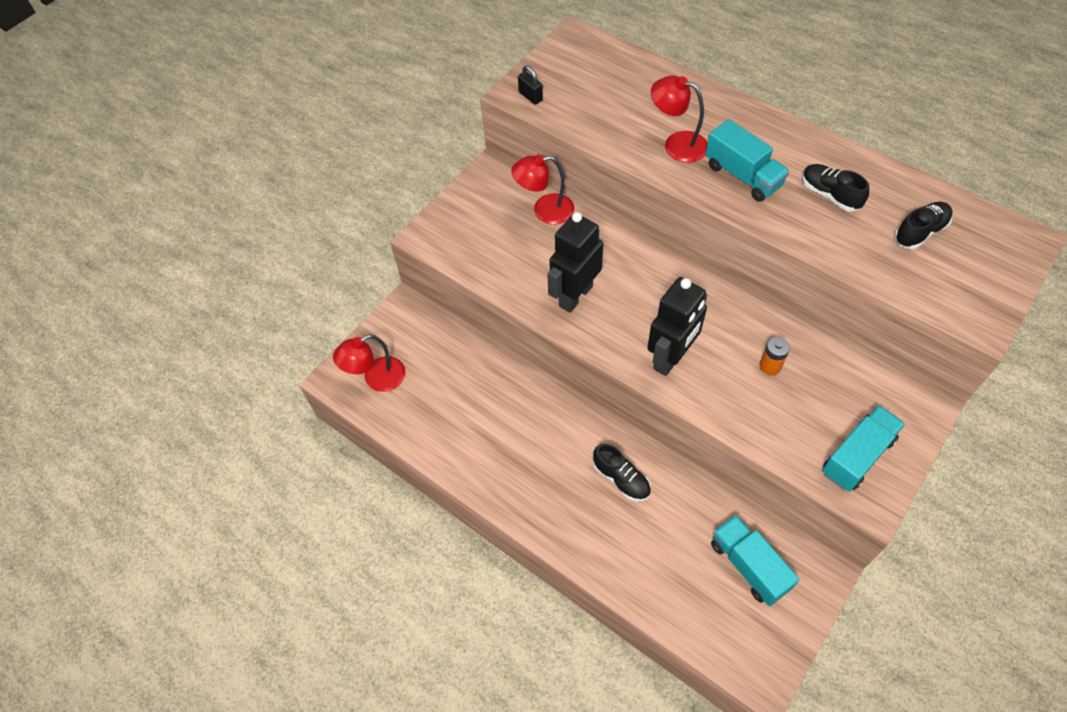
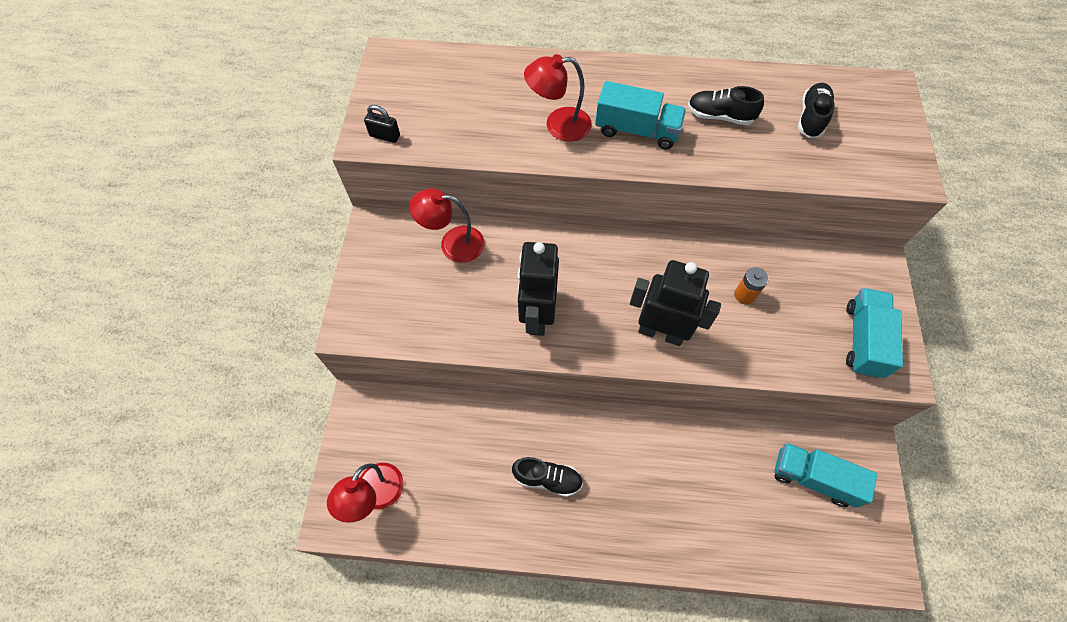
camera: 35 degrees left, 5 degrees up
red lamp [512,154,574,225] -> red lamp turned 45 degrees clockwise [409,188,485,263]
black shoe [593,443,651,502] -> black shoe moved to [512,457,583,497]
black robot [648,277,707,376] -> black robot turned 75 degrees counterclockwise [630,260,721,346]

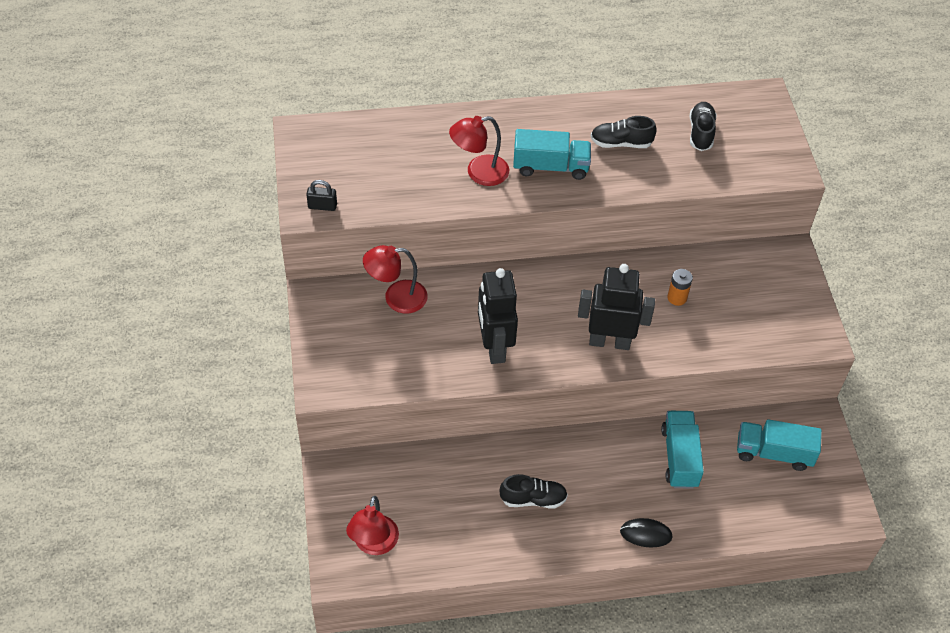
camera: 15 degrees left, 10 degrees down
turquoise truck [846,288,903,378] -> turquoise truck moved to [661,411,704,489]
none -> black mouse [620,518,672,547]

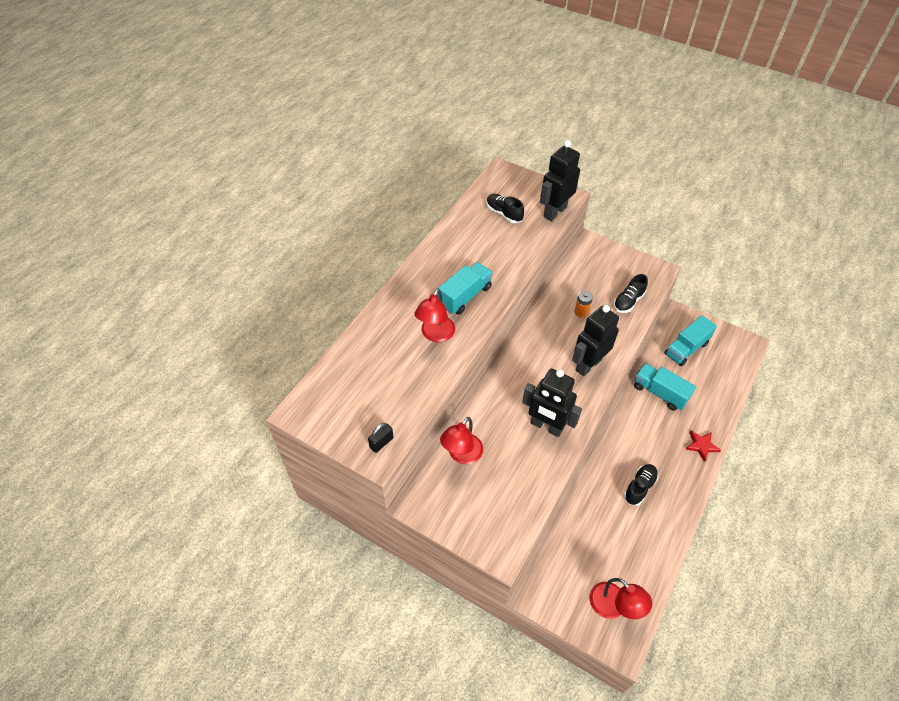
camera: 50 degrees left, 0 degrees up
black shoe [591,116,657,148] -> black shoe moved to [614,274,648,313]
black mouse [620,518,672,547] -> red star [685,431,721,462]
none -> black robot [540,140,580,221]

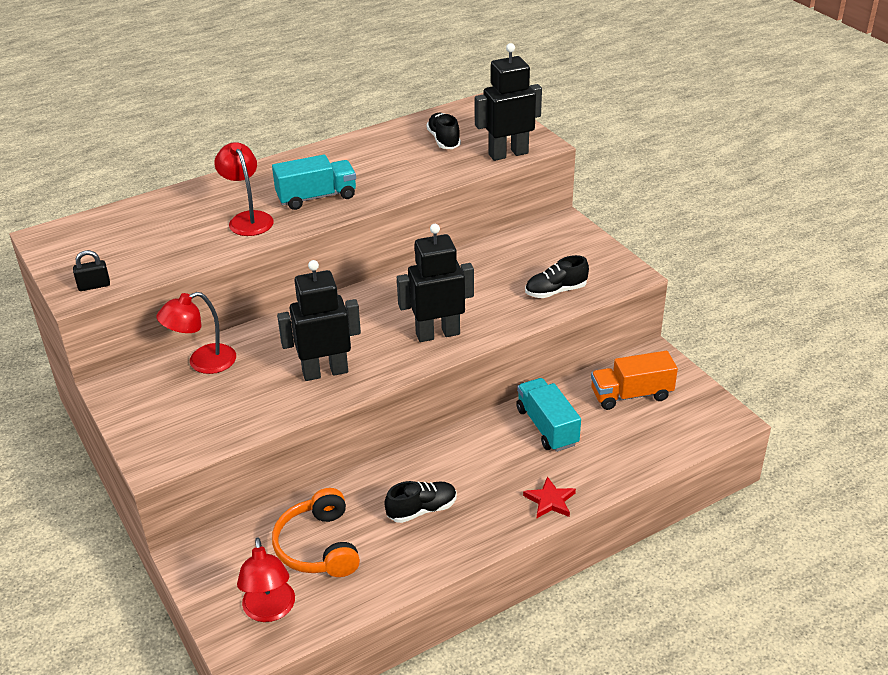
camera: 30 degrees right, 15 degrees down
red lamp [414,289,455,342] -> red lamp turned 105 degrees clockwise [214,142,274,236]
black robot [522,369,582,437] -> black robot turned 105 degrees clockwise [277,260,361,381]
orange battery [574,291,593,318] -> none
turquoise truck [664,315,717,366] -> orange truck [591,351,678,410]
none -> orange headphones [272,488,360,577]

